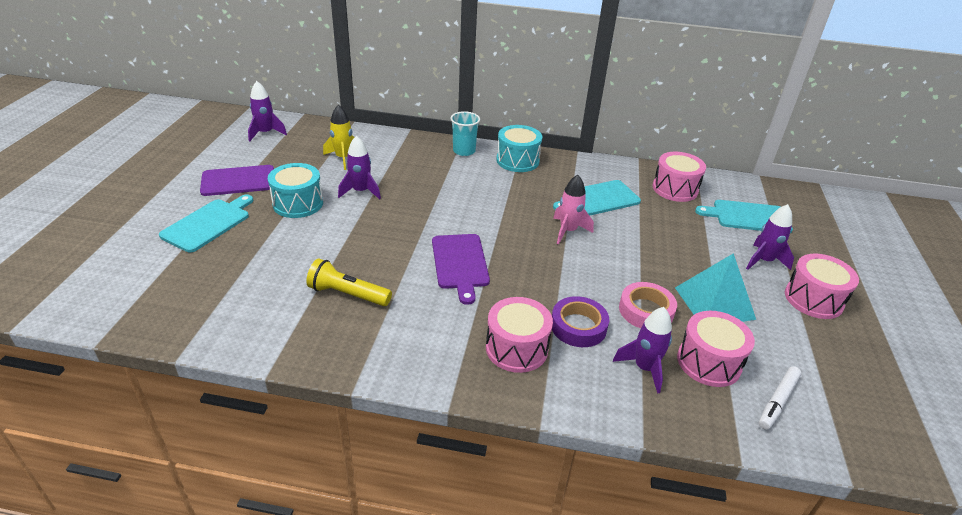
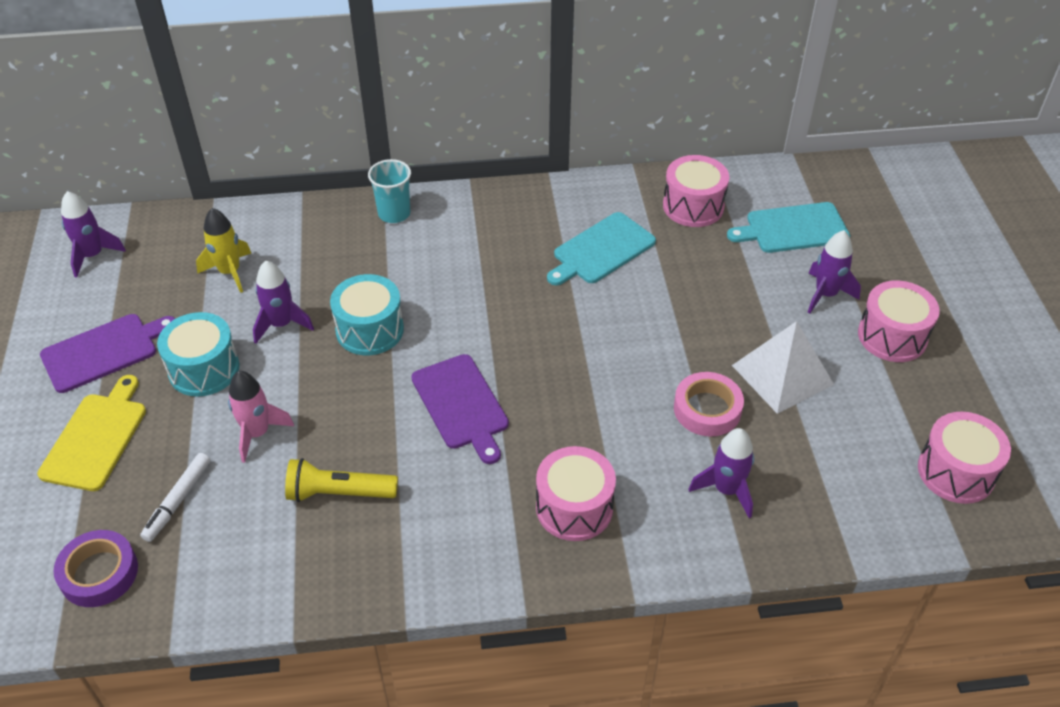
camera: 15 degrees left, 10 degrees up
turquoise cutting board [159,195,253,252] -> yellow cutting board [37,375,146,491]
turquoise drum [496,125,542,172] -> turquoise drum moved to [330,274,404,355]
purple tape [552,296,609,347] -> purple tape moved to [54,530,138,607]
pink rocket [553,175,594,244] -> pink rocket moved to [228,371,294,463]
turquoise pyramid [675,253,756,322] -> white pyramid [732,321,834,414]
pink drum [677,311,755,387] -> pink drum moved to [918,412,1011,504]
white marker [759,366,801,430] -> white marker moved to [140,453,211,542]

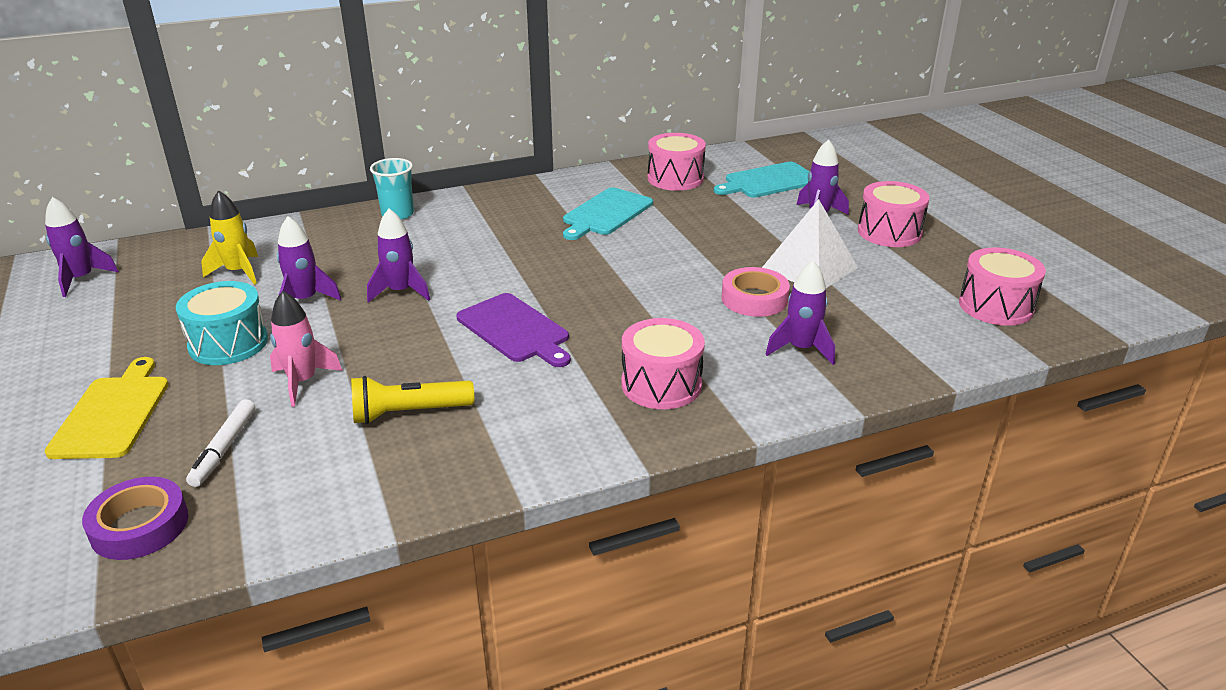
camera: 15 degrees left, 15 degrees down
purple cutting board [40,314,175,393] -> none
turquoise drum [330,274,404,355] -> purple rocket [367,209,430,303]

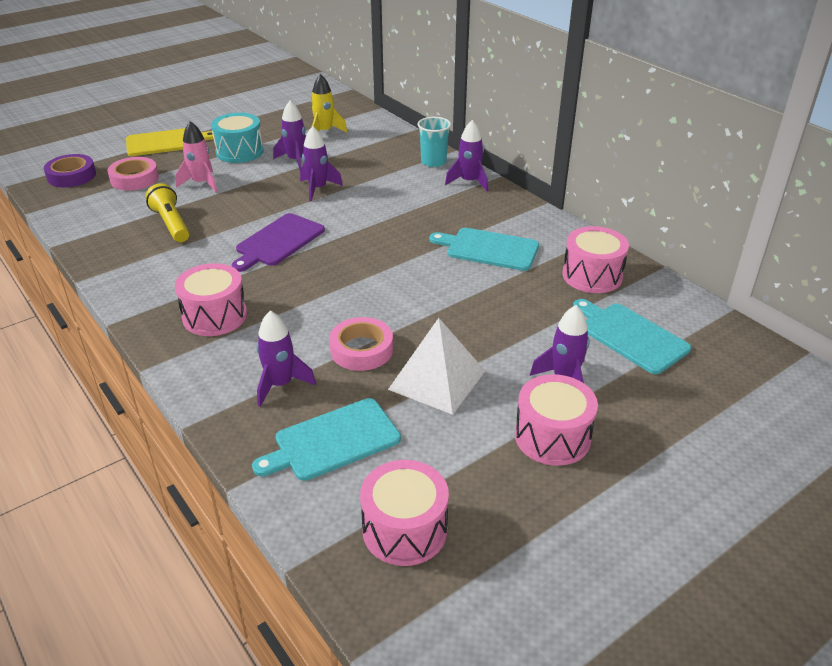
camera: 75 degrees right, 5 degrees up
purple rocket [45,197,119,297] -> purple rocket moved to [445,120,488,191]
white marker [186,399,255,487] -> pink tape [107,157,159,191]
none -> turquoise cutting board [252,398,401,481]

